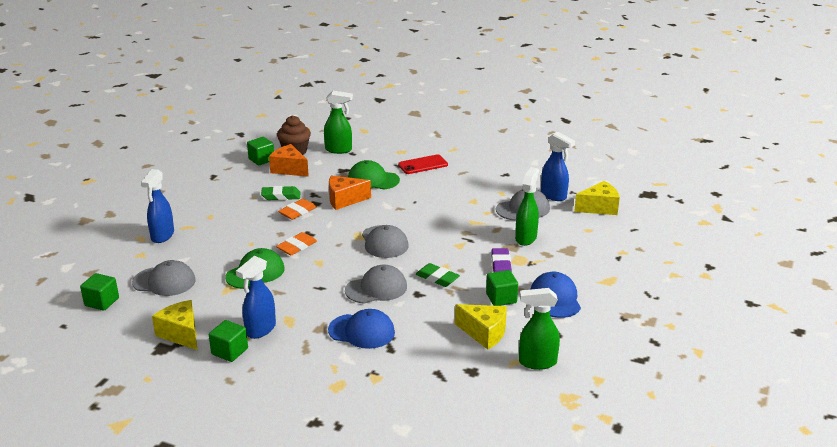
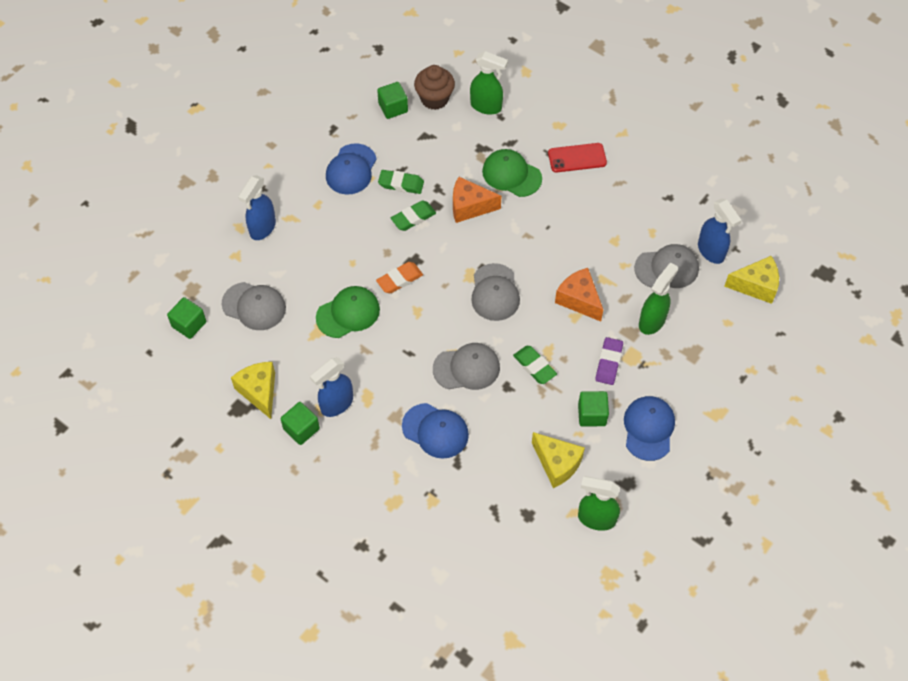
camera: 15 degrees right, 30 degrees up
orange cheese [269,144,309,177] -> orange cheese moved to [555,268,603,321]
orange eraser [278,199,317,220] -> green eraser [391,201,436,231]
none -> blue cap [326,143,377,195]

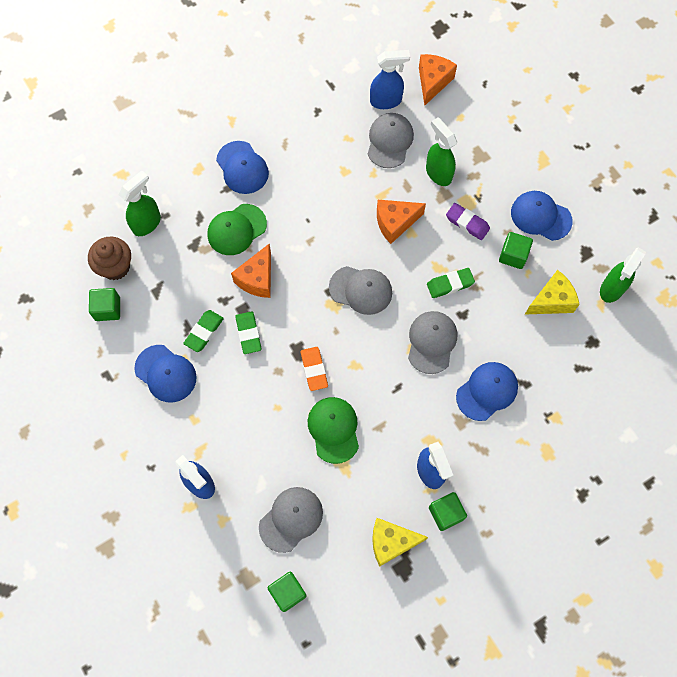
camera: 70 degrees left, 10 degrees up
red phone [548,143,607,172] -> blue cap [216,141,269,194]
yellow cheese [724,256,779,304] -> orange cheese [419,54,457,106]

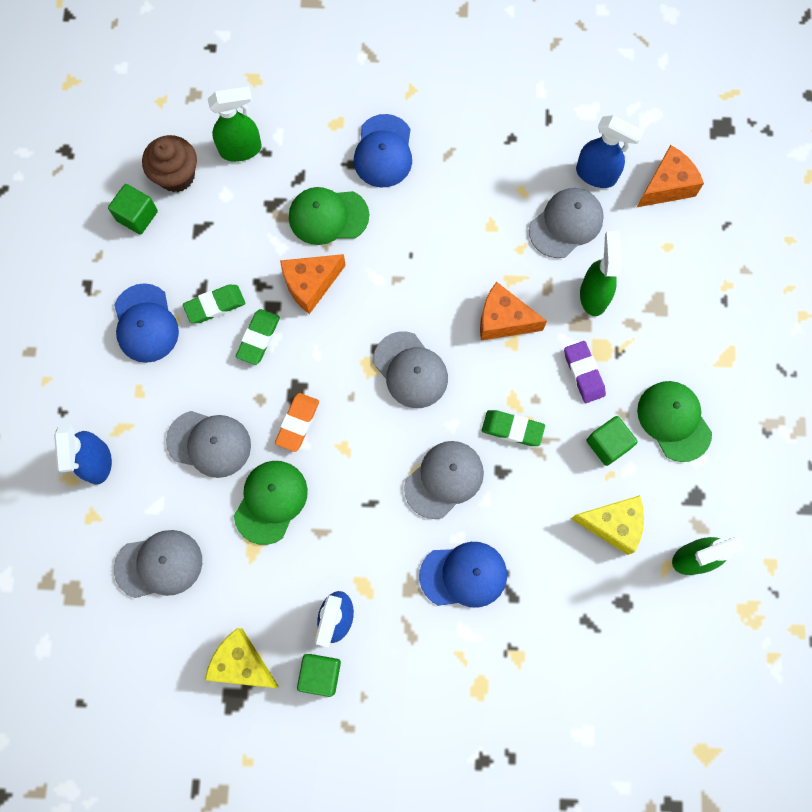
camera: 35 degrees right, 5 degrees up
green cube [268,572,307,612] -> none
blue cap [511,191,573,241] -> green cap [637,381,712,462]
none -> grey cap [166,411,251,478]

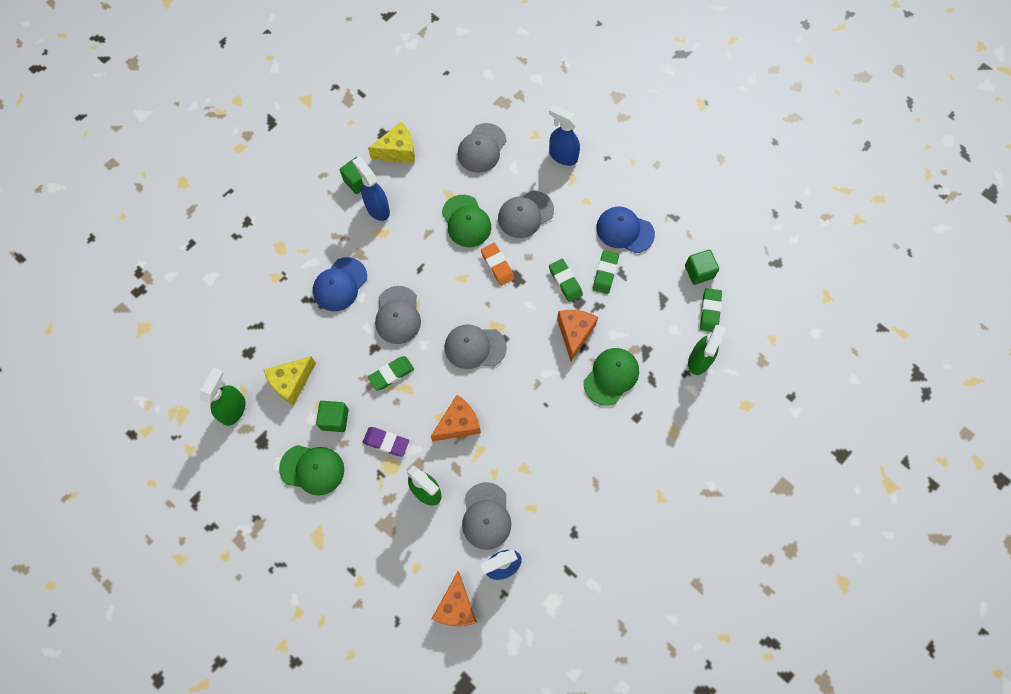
camera: 130 degrees right, 5 degrees down
brown cupcake [142,135,197,192] -> green eraser [700,288,722,332]
blue cap [354,114,412,188] -> none

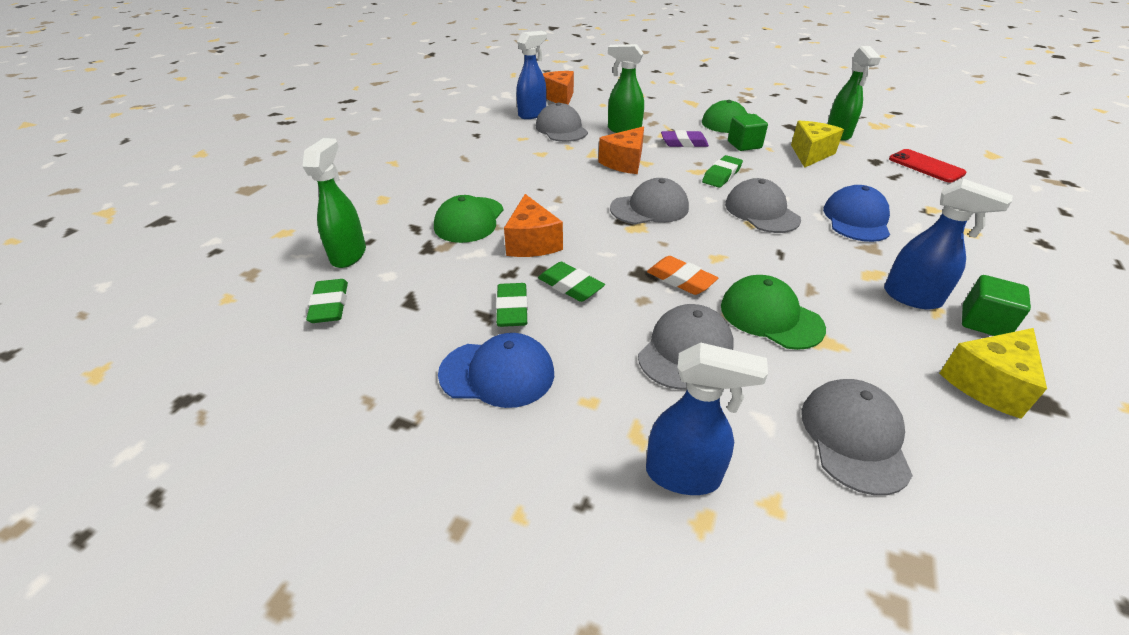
camera: 160 degrees right, 30 degrees down
green cube [685,250,719,285] -> none
none -> red phone [889,149,967,183]

